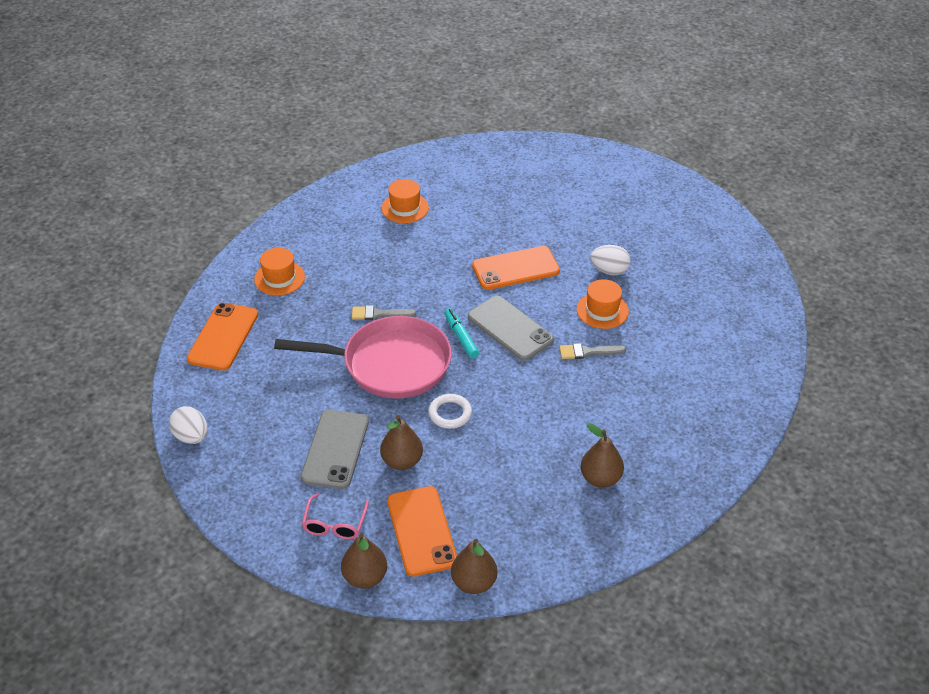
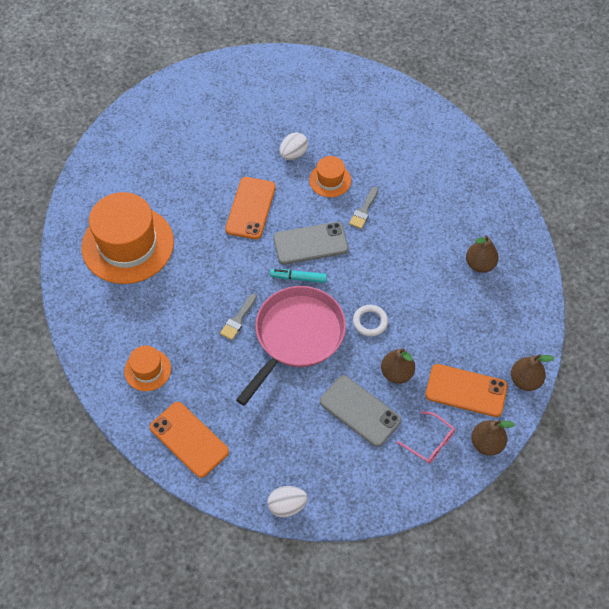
camera: 60 degrees left, 15 degrees up
orange hat [381,179,429,223] -> orange hat [81,192,174,284], size x2.11

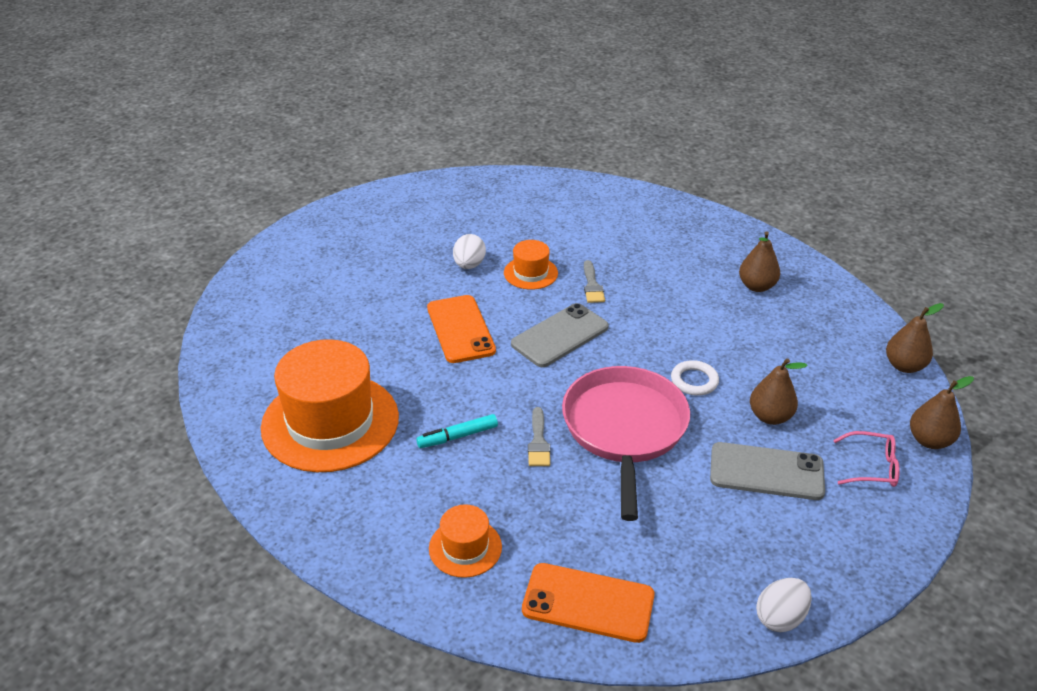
camera: 30 degrees left, 20 degrees down
turquoise marker [270,269,327,283] -> turquoise marker moved to [416,414,498,448]
orange phone [425,364,507,417] -> none

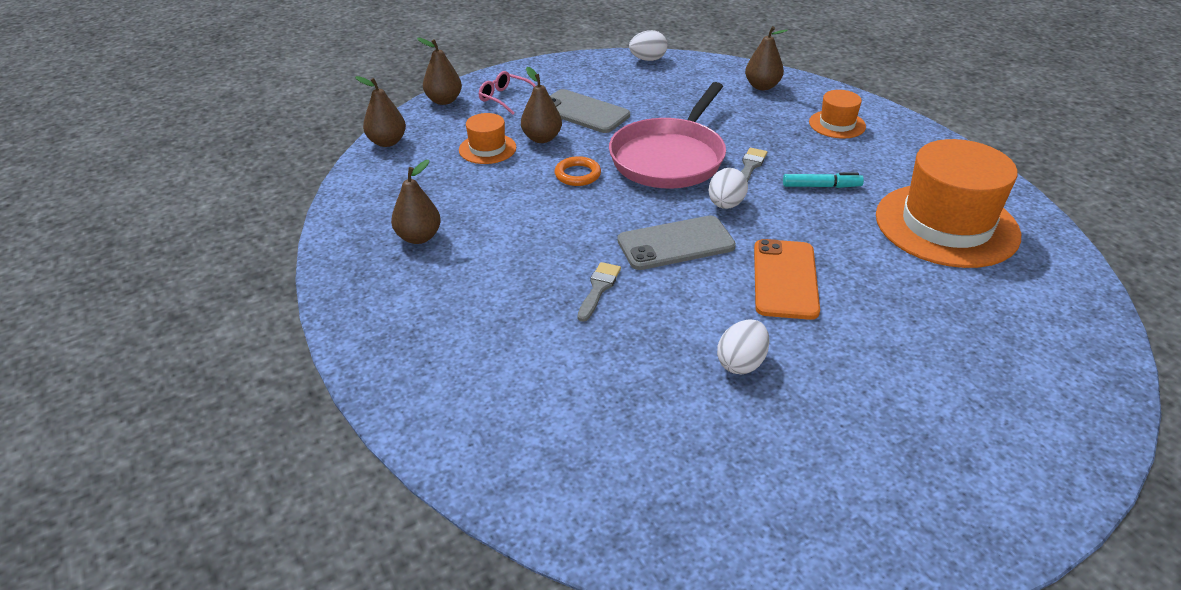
camera: 155 degrees left, 0 degrees up
orange hat [504,240,558,290] -> orange hat moved to [459,113,516,164]
orange phone [522,563,655,643] -> brown pear [745,26,788,90]
white ring [671,360,719,396] -> orange ring [555,156,601,186]
none -> white egg [709,168,748,209]

